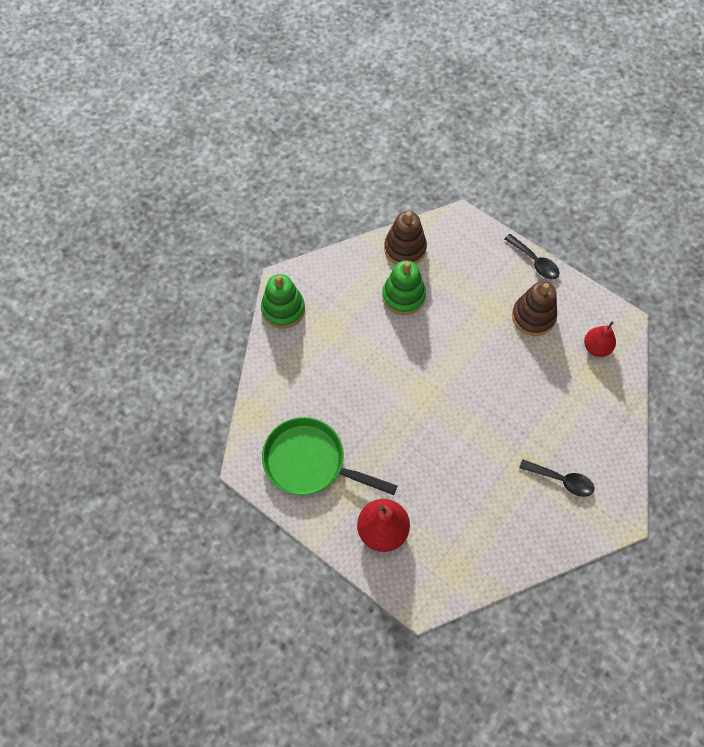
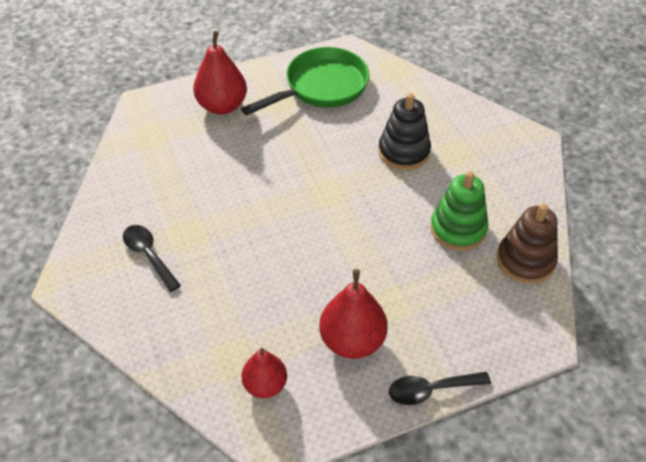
camera: 120 degrees right, 15 degrees down
green stacking toy [261,274,305,329] -> none
brown stacking toy [512,281,557,336] -> red pear [319,269,388,359]
black spoon [519,459,595,497] -> black spoon turned 90 degrees clockwise [123,225,181,292]
none -> black stacking toy [378,93,431,170]

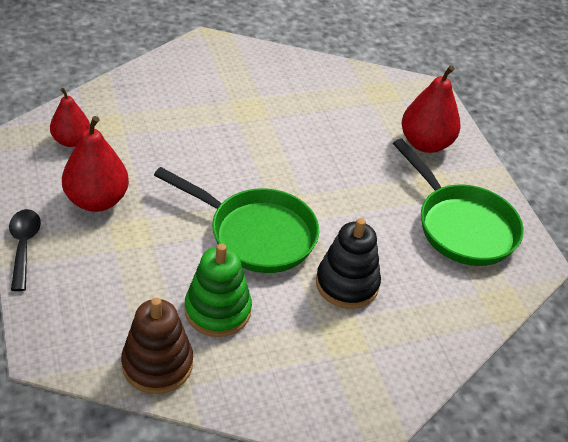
camera: 90 degrees right, 5 degrees down
black spoon [123,225,181,292] -> none
none -> green pan [154,167,319,273]

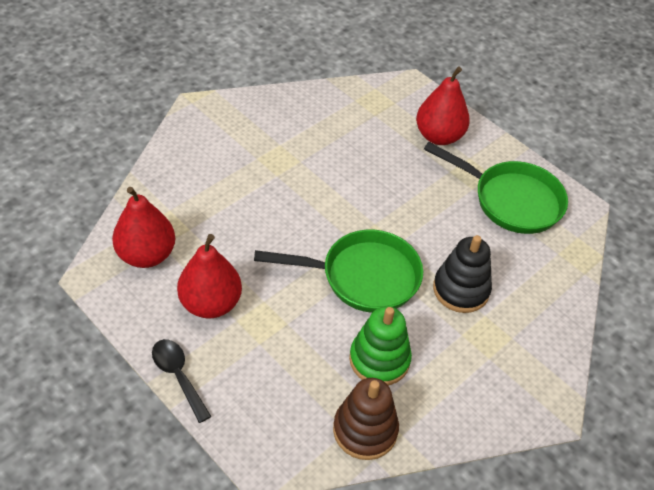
camera: 25 degrees left, 5 degrees up
red pear [50,88,90,147] -> red pear [112,187,175,268], size x1.54

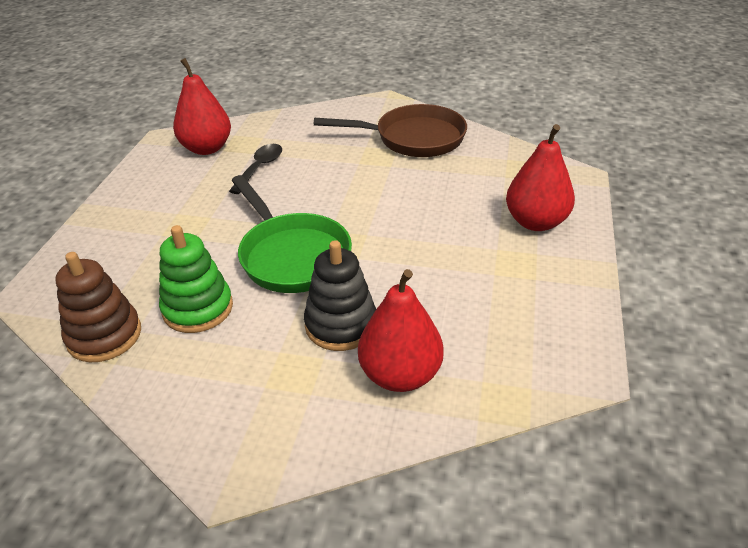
camera: 60 degrees right, 10 degrees down
black spoon [152,339,212,423] -> black spoon moved to [229,144,282,194]
red pear [177,234,242,318] -> red pear moved to [358,269,444,392]
green pan [424,142,568,234] -> none
none -> brown pan [314,104,467,157]

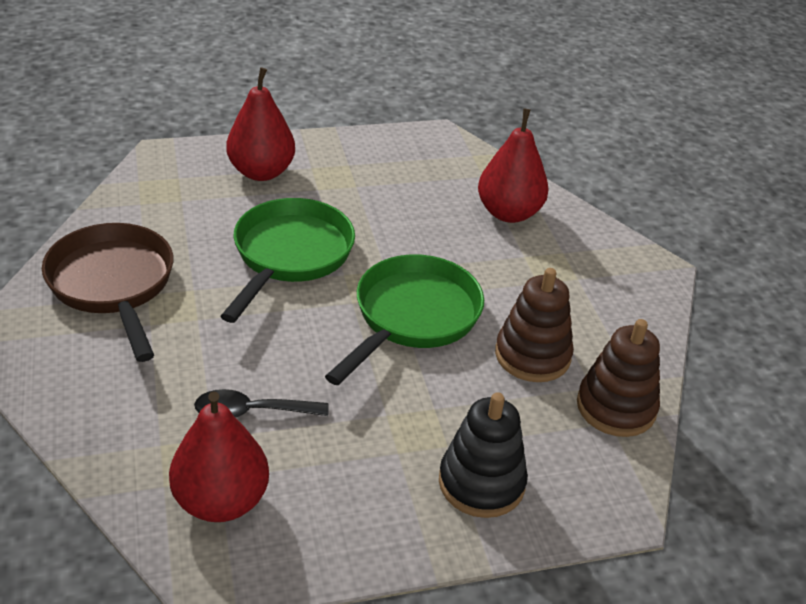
camera: 120 degrees left, 0 degrees up
green stacking toy [159,225,233,333] -> brown stacking toy [495,268,574,382]
black stacking toy [304,240,376,351] -> black stacking toy moved to [439,392,528,518]
none -> green pan [220,198,355,323]

